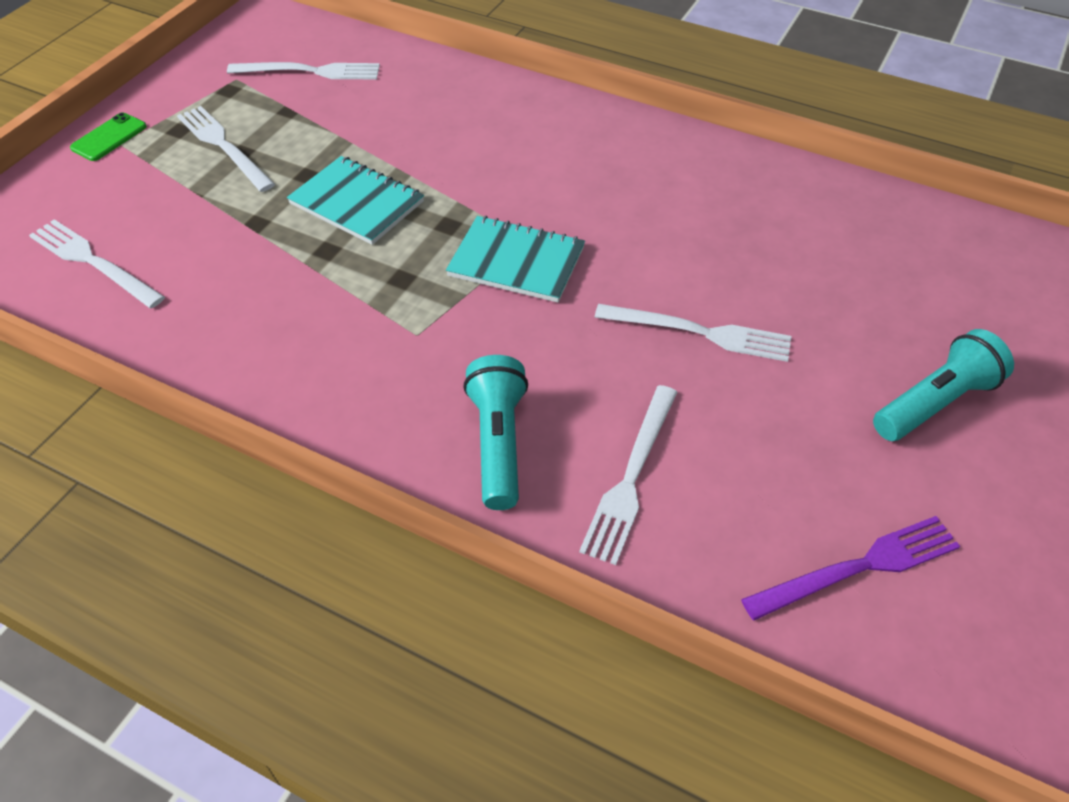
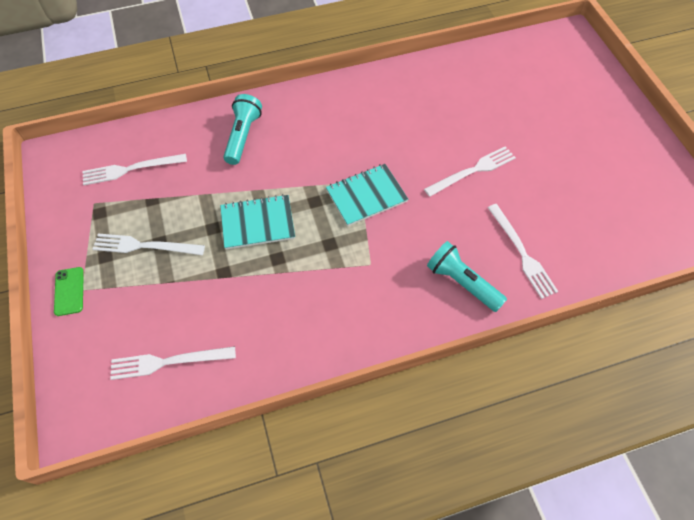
camera: 45 degrees left, 10 degrees up
white fork [227,62,380,79] -> white fork turned 150 degrees counterclockwise [83,154,187,185]
purple fork [741,516,960,620] -> none
turquoise flashlight [873,329,1014,441] -> turquoise flashlight moved to [223,94,262,165]

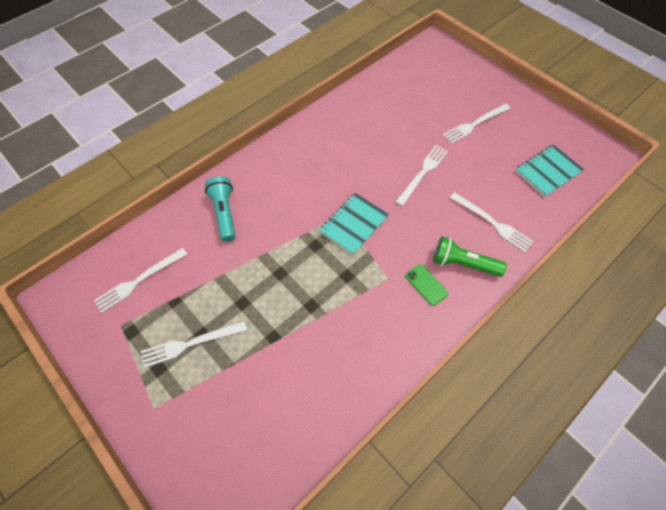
camera: 25 degrees left, 0 degrees up
green phone [54,267,84,316] -> green phone moved to [405,264,448,306]
white fork [110,346,236,380] -> white fork moved to [443,103,511,144]
turquoise notebook [220,194,295,249] -> turquoise notebook moved to [516,144,584,197]
turquoise flashlight [427,241,507,312] -> green flashlight [433,236,507,277]

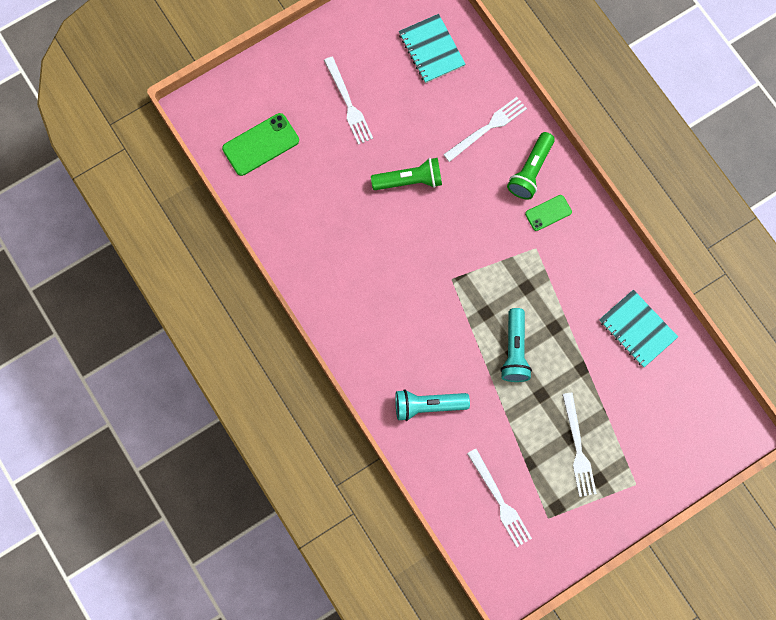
camera: 80 degrees left, 15 degrees up
turquoise notebook [319,193,389,255] -> turquoise notebook moved to [599,290,678,368]
white fork [395,145,448,206] -> green flashlight [371,158,442,190]
none -> green phone [222,113,299,176]
none -> turquoise flashlight [500,308,532,382]

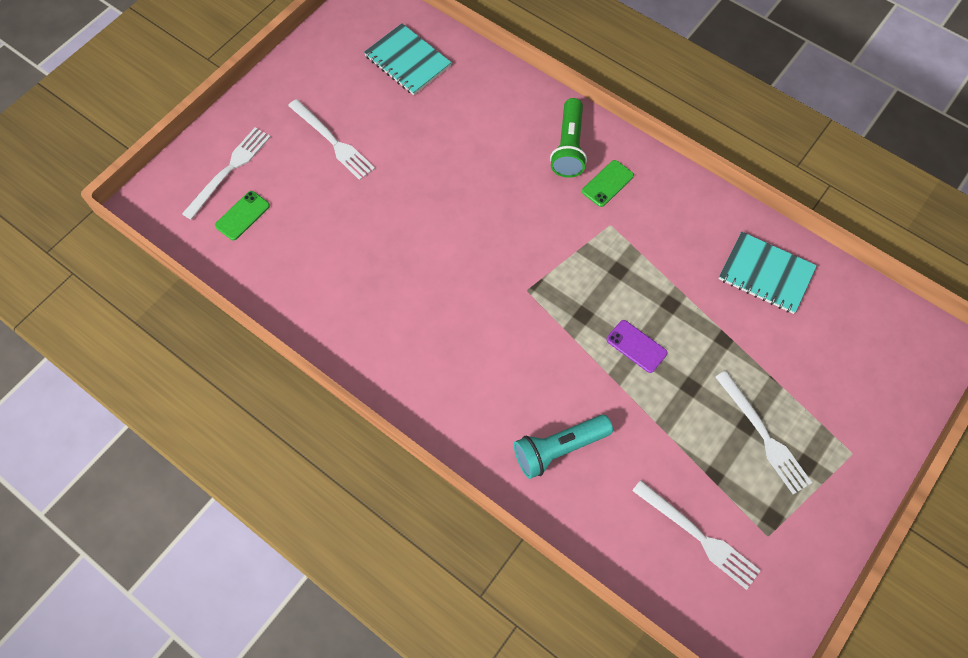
camera: 20 degrees left, 10 degrees down
green phone [222,113,299,176] -> green phone [215,191,270,240], size x0.60
green flashlight [371,158,442,190] -> none
white fork [443,97,527,162] -> white fork moved to [182,128,271,220]
turquoise flashlight [500,308,532,382] -> purple phone [607,320,667,373]

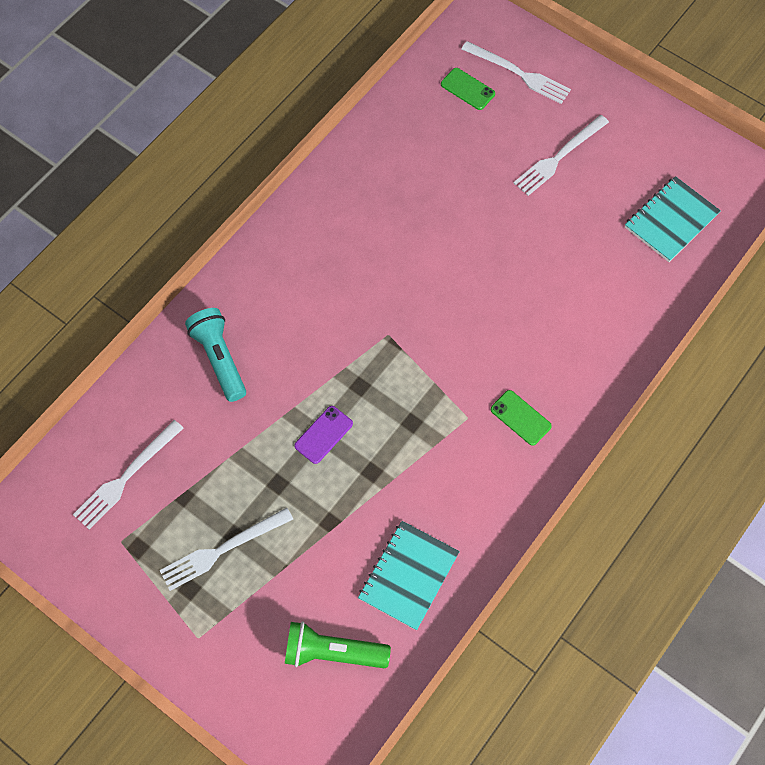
camera: 90 degrees right, 0 degrees up
green flashlight [550,98,587,178] -> green flashlight moved to [285,622,391,668]

